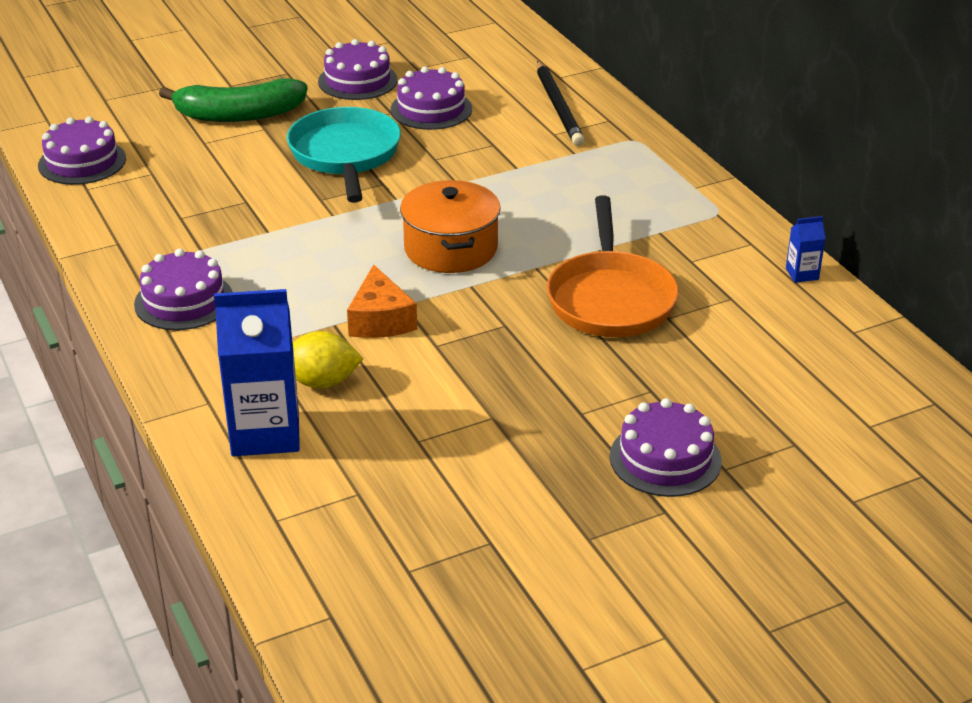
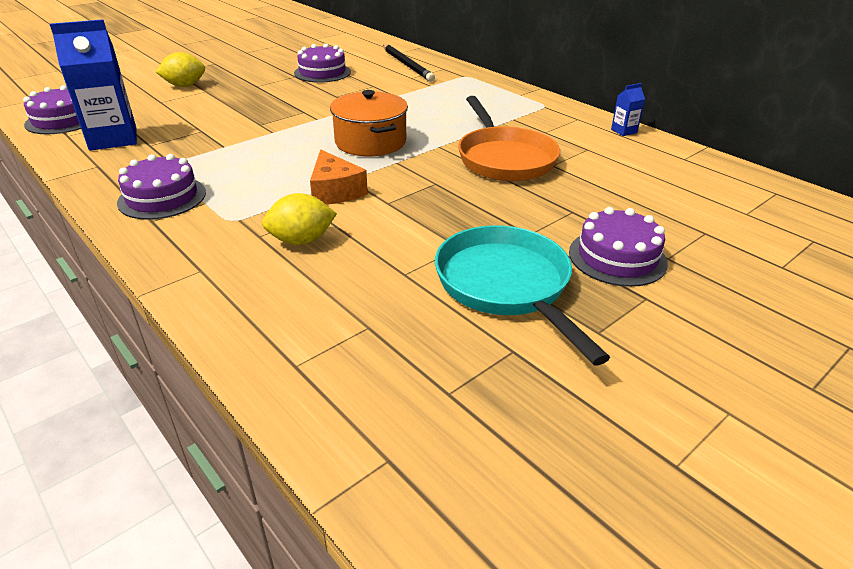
camera: 15 degrees left, 0 degrees up
green banana [159,78,308,122] -> yellow lemon [156,52,205,87]
blue carton [214,289,300,456] -> blue carton moved to [50,19,137,151]
turquoise pan [287,107,401,203] -> turquoise pan moved to [435,225,610,366]
purple cake [318,39,398,100] -> none

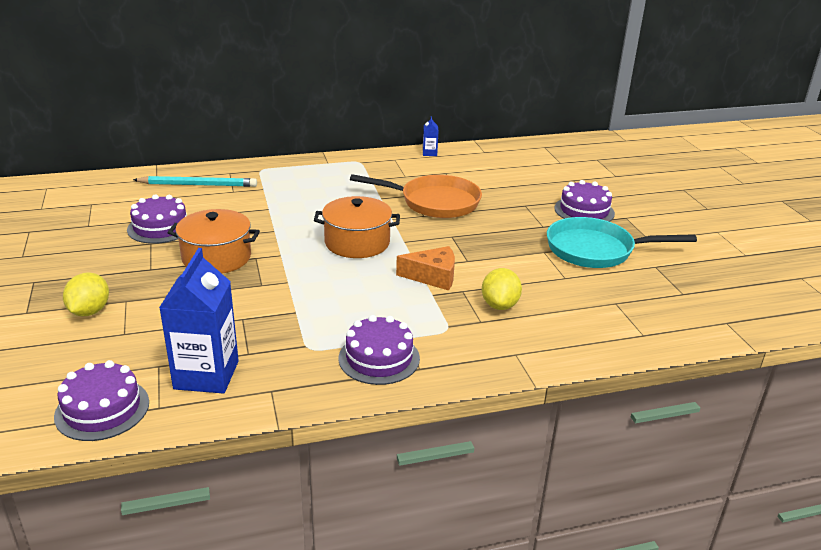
camera: 65 degrees left, 5 degrees down
black pencil [383,44,435,82] -> turquoise pencil [133,176,257,187]
none -> orange pot [168,209,260,274]

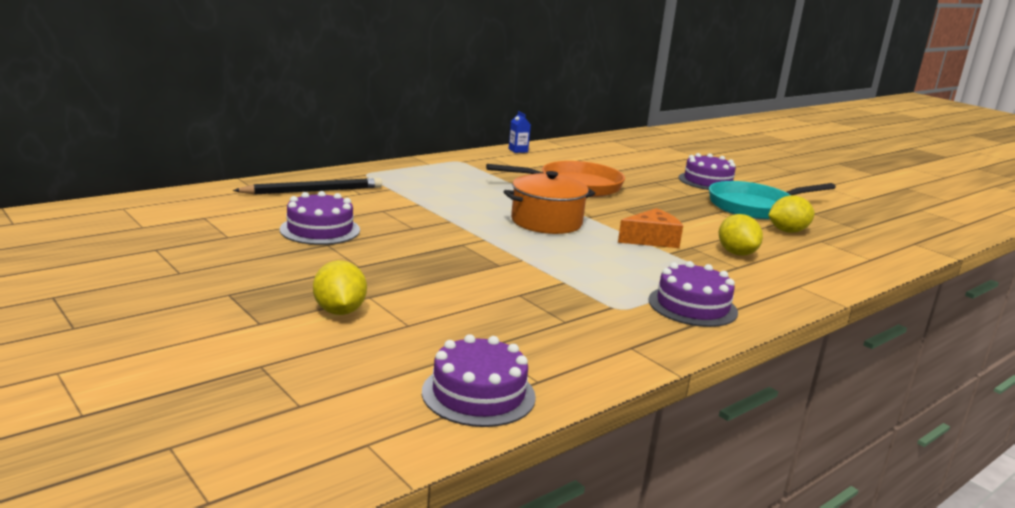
camera: 25 degrees left, 10 degrees down
turquoise pencil [133,176,257,187] -> black pencil [233,178,382,195]
blue carton [159,248,239,393] -> none
orange pot [168,209,260,274] -> none
none -> yellow lemon [768,195,815,233]

